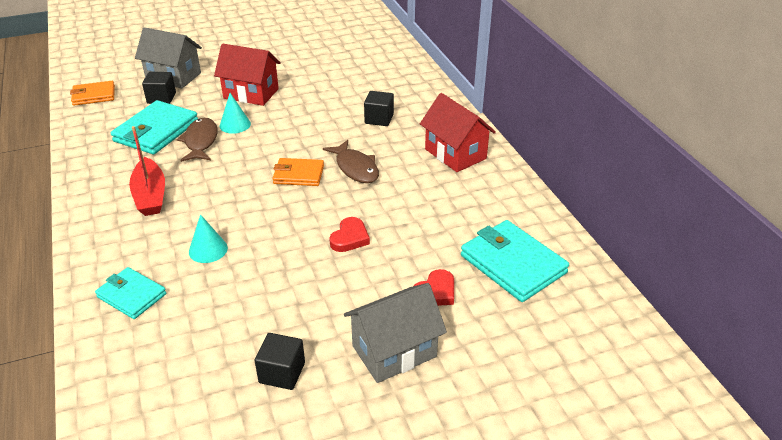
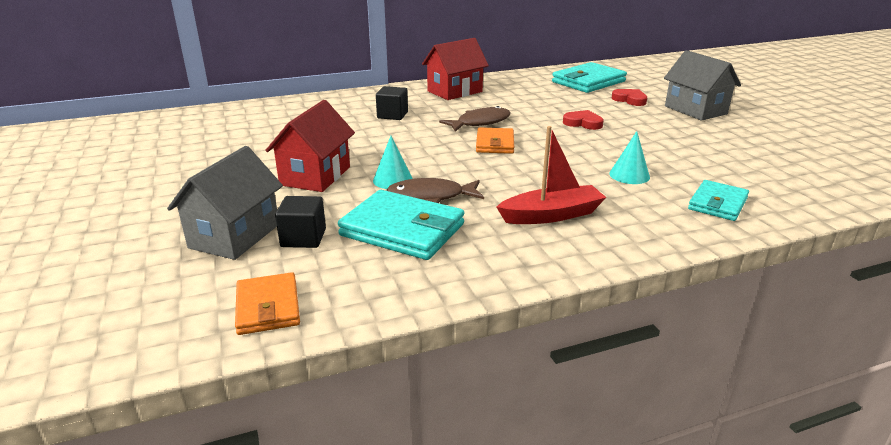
camera: 90 degrees left, 10 degrees down
black cube [255,333,305,390] -> none

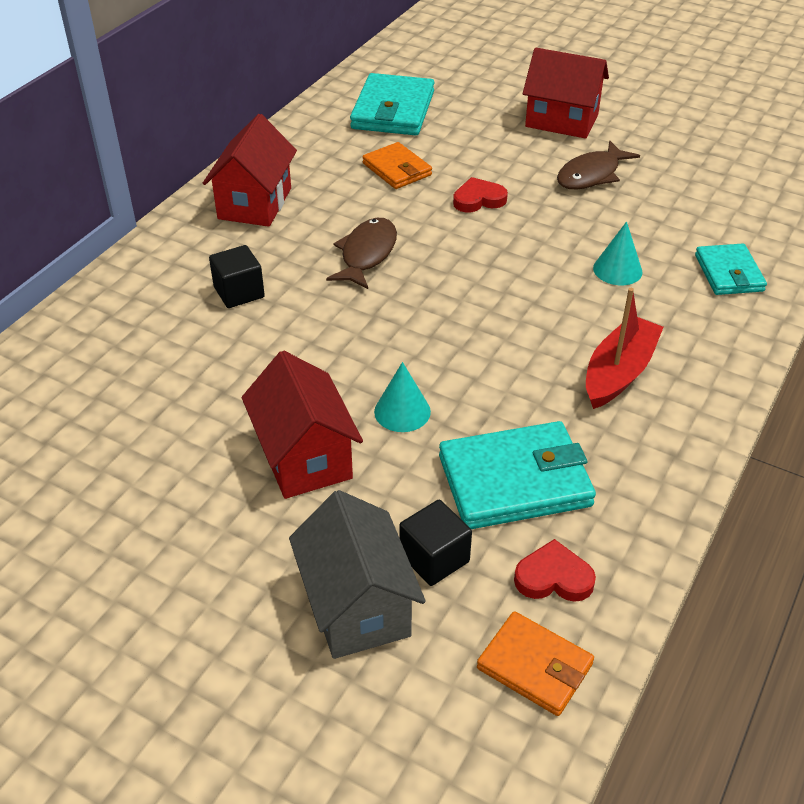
camera: 40 degrees left, 15 degrees up
brown fish [386,178,484,203] -> brown fish moved to [557,141,640,189]
orange wallet [476,127,514,154] -> orange wallet moved to [362,142,432,189]
red heart [612,89,647,106] -> red heart moved to [514,539,596,602]
grey house [664,50,741,121] -> red house [523,48,609,139]

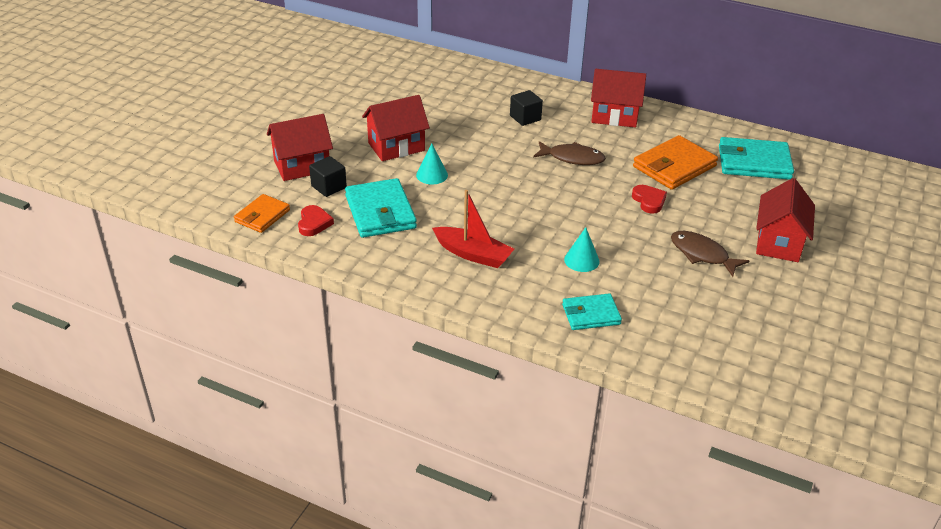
camera: 85 degrees right, 5 degrees down
grey house [289,490,426,659] -> red house [267,114,333,181]
orange wallet [362,142,432,189] -> orange wallet [633,135,718,190], size x1.63

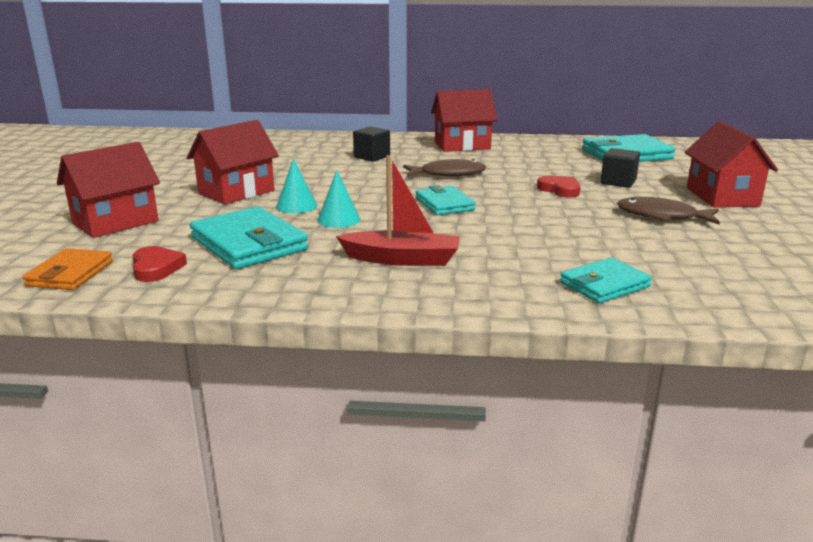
camera: 20 degrees left, 15 degrees down
black cube [309,156,347,197] -> black cube moved to [600,148,640,188]
turquoise cone [564,227,600,272] -> turquoise cone moved to [317,170,360,228]
orange wallet [633,135,718,190] -> none
none -> turquoise wallet [416,185,476,215]

